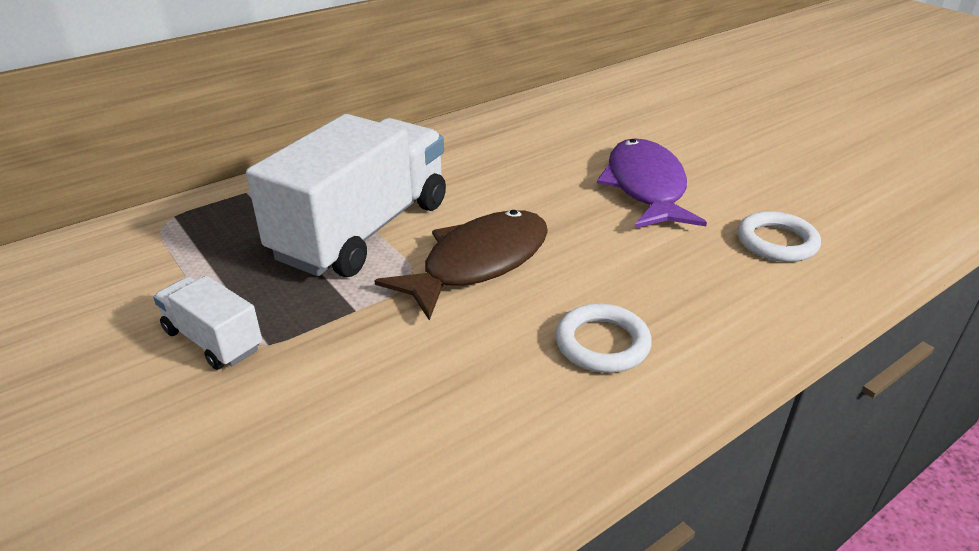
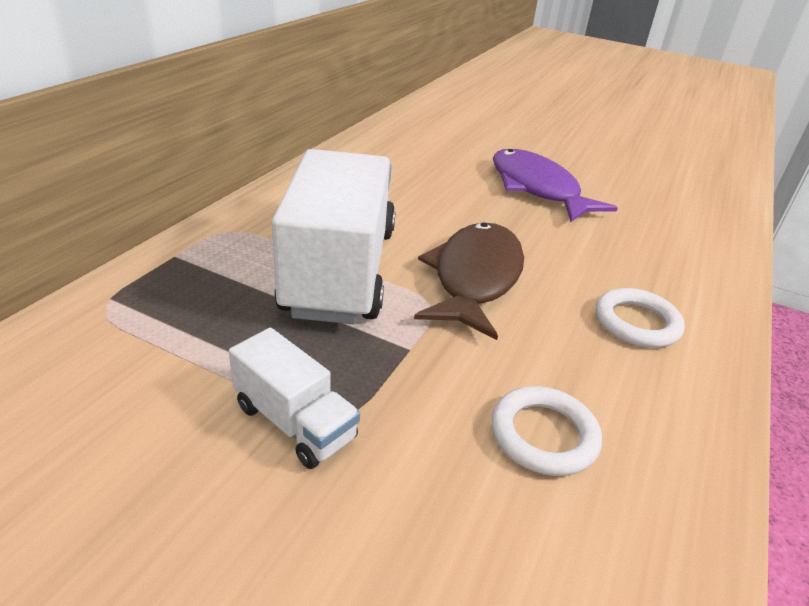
camera: 30 degrees left, 0 degrees up
white truck [153,276,262,370] -> white truck turned 150 degrees counterclockwise [229,327,360,469]
white ring [738,211,821,262] -> white ring moved to [491,386,602,476]

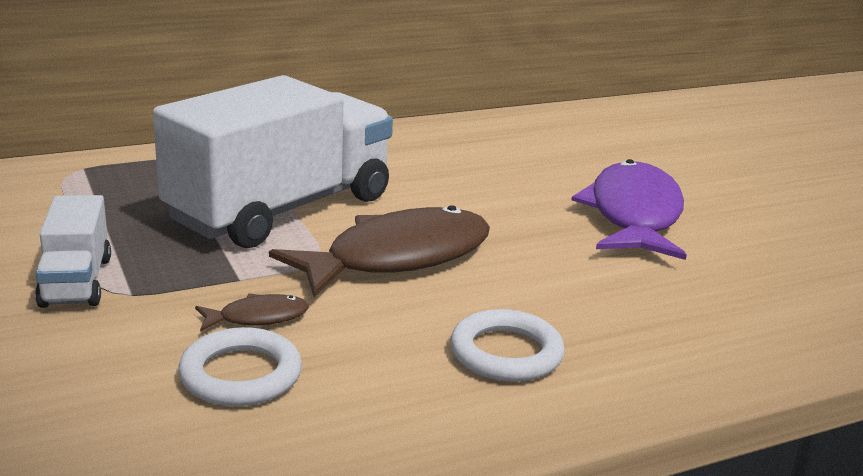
camera: 40 degrees right, 10 degrees down
none -> brown fish [195,293,309,332]

